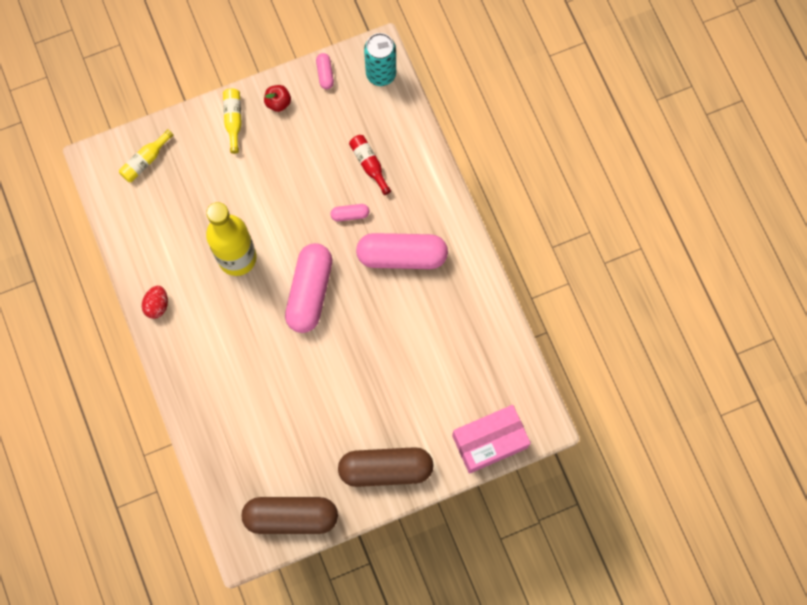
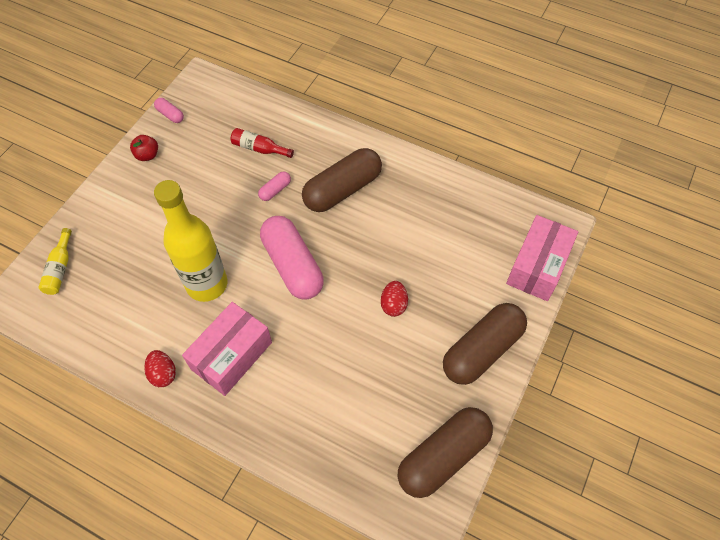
camera: 40 degrees left, 15 degrees down
yellow bottle [223,89,242,154] -> none
pink capsule [356,233,448,269] -> brown capsule [302,148,382,212]
turquoise can [364,33,396,86] -> none
none -> pink box [182,302,272,396]
none -> red egg [381,281,408,317]

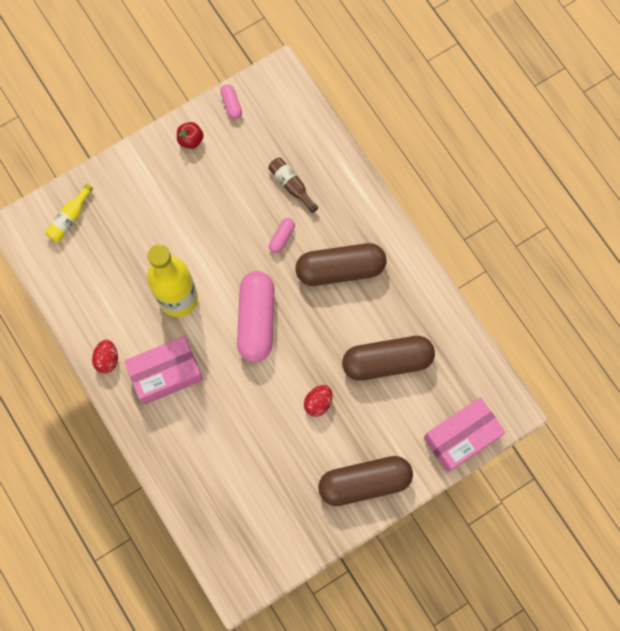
camera: 30 degrees right, 15 degrees up
red bottle [230,128,294,158] -> brown bottle [268,158,318,213]
pink capsule [258,171,291,201] -> pink capsule turned 45 degrees counterclockwise [269,218,295,253]
brown capsule [398,407,493,498] -> brown capsule moved to [342,336,435,381]

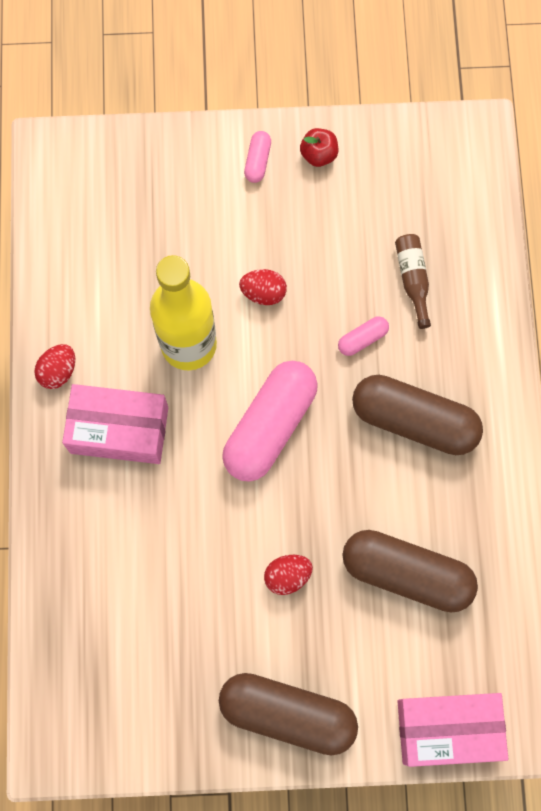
camera: 30 degrees right, 0 degrees up
yellow bottle [45,184,93,242] -> none
pink capsule [220,84,242,119] -> pink capsule moved to [244,131,271,183]
none -> red egg [239,269,287,305]

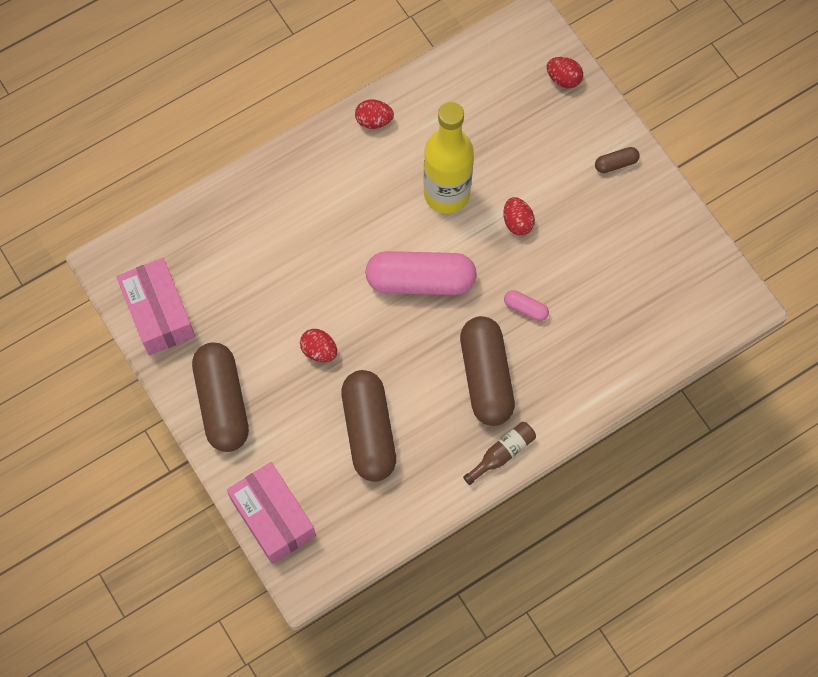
camera: 60 degrees right, 5 degrees down
pink box [62,384,168,464] -> pink box moved to [116,258,195,355]
pink capsule [244,131,271,183] -> brown capsule [595,147,640,173]
red apple [300,128,338,167] -> none
brown bottle [395,234,431,329] -> brown bottle moved to [463,422,536,485]
none -> red egg [547,57,583,88]

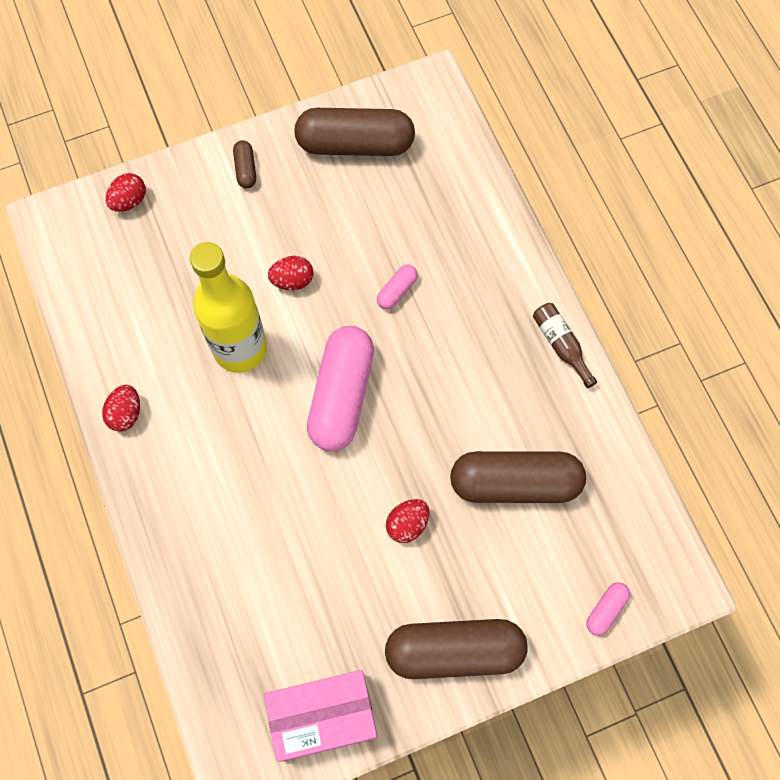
camera: 80 degrees left, 0 degrees up
pink box [227,462,316,564] -> pink capsule [586,582,630,636]
brown capsule [460,316,515,426] -> brown capsule moved to [294,108,415,156]

